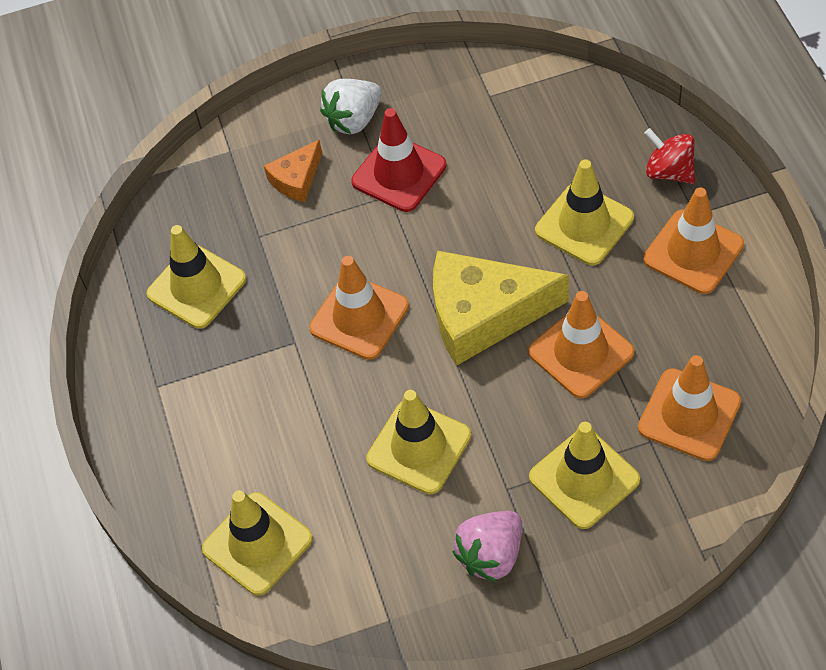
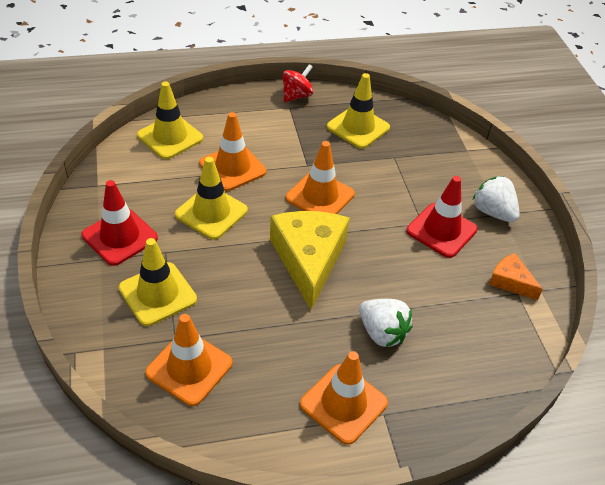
camera: 85 degrees right, 10 degrees down
orange cheese [264,140,322,202] -> orange cheese moved to [489,253,543,300]
pink strawberry [453,511,522,582] -> red traffic cone [82,180,158,266]
orange traffic cone [528,291,634,398] -> orange traffic cone moved to [199,112,266,191]
yellow traffic cone [535,159,634,265] -> white strawberry [359,299,412,347]
red spinning top [644,128,695,184] -> red spinning top moved to [283,64,314,102]

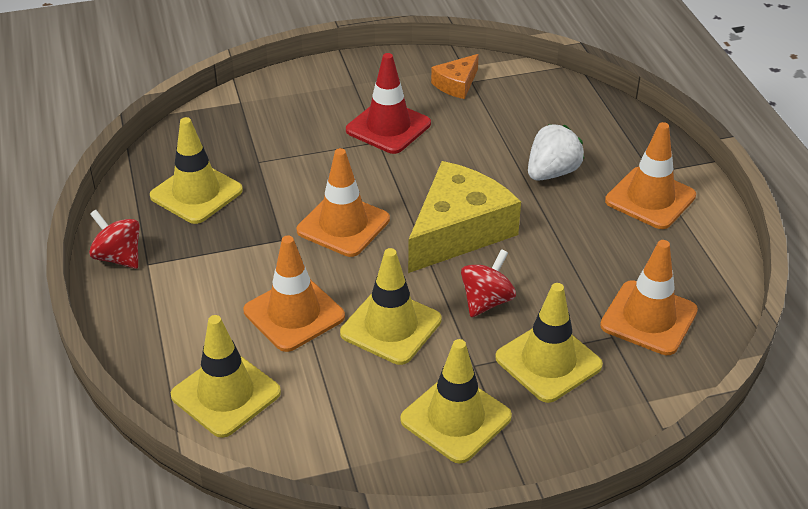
camera: 90 degrees left, 5 degrees down
red traffic cone [82,180,158,266] -> yellow traffic cone [400,339,512,464]
yellow cheese [270,211,350,310] -> yellow cheese turned 135 degrees clockwise [408,161,521,273]
white strawberry [473,176,520,222] -> none
none -> red spinning top [461,249,516,317]

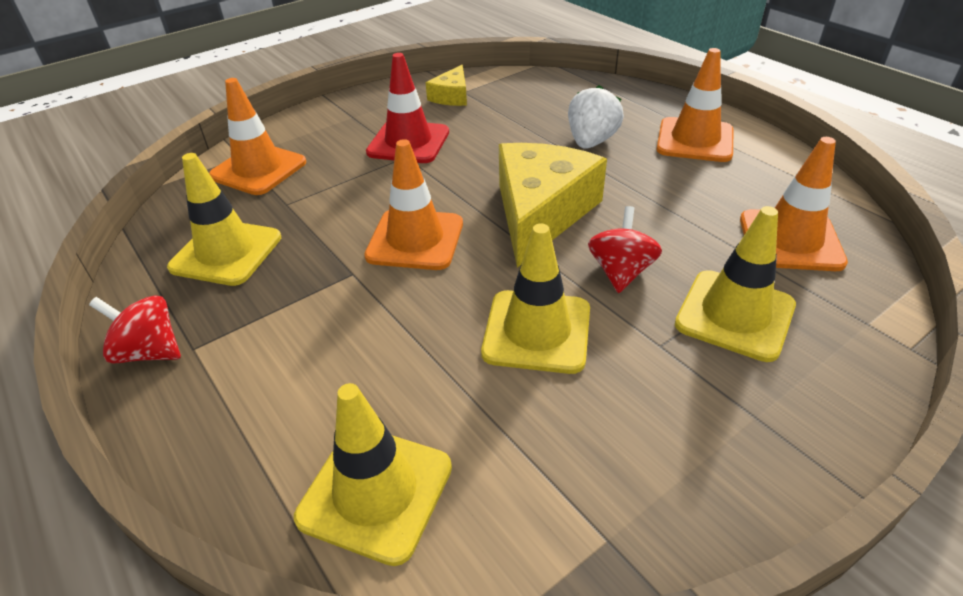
camera: 20 degrees left, 0 degrees up
orange traffic cone [243,236,345,352] -> orange traffic cone moved to [209,78,306,195]
yellow traffic cone [400,339,512,464] -> none
orange cheese [431,54,479,99] -> yellow cheese [426,65,467,106]

